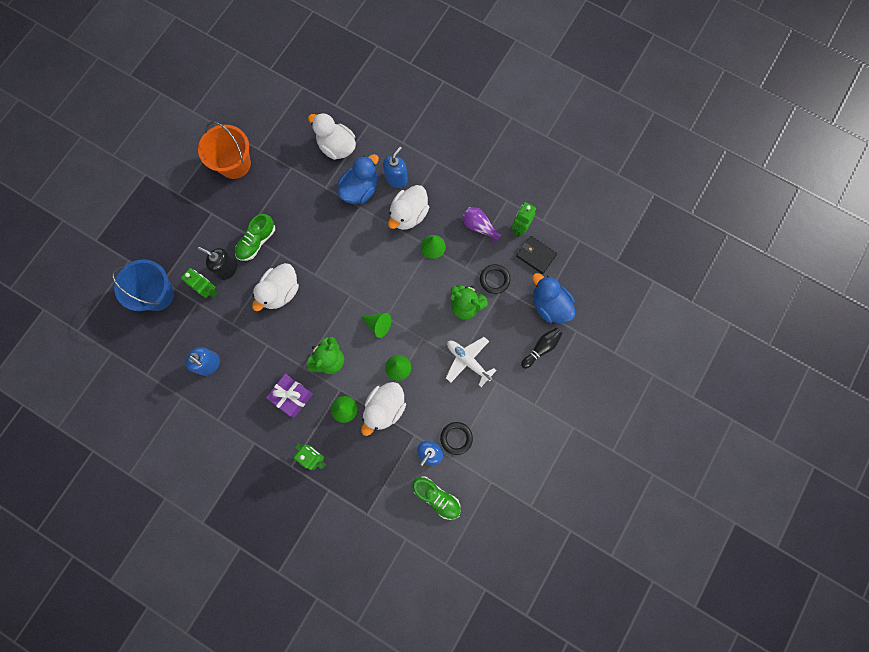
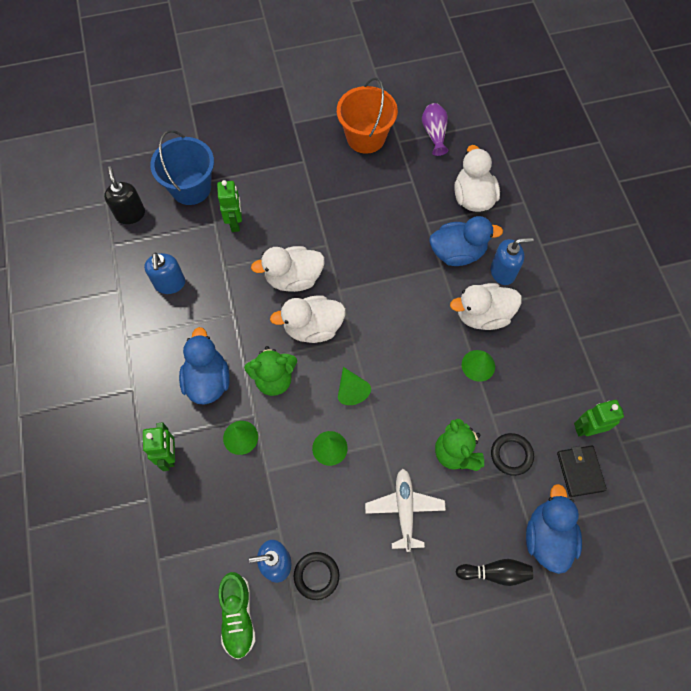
camera: 45 degrees right, 10 degrees down
black soap dispenser [198,247,237,280] -> black soap dispenser moved to [104,166,145,224]
green shoe [235,214,275,261] -> none
purple gift [266,374,313,417] -> blue duck [179,327,230,405]
white duck [361,382,406,436] -> white duck moved to [270,295,346,343]
purple vase [462,207,503,244] -> purple vase moved to [422,103,448,156]

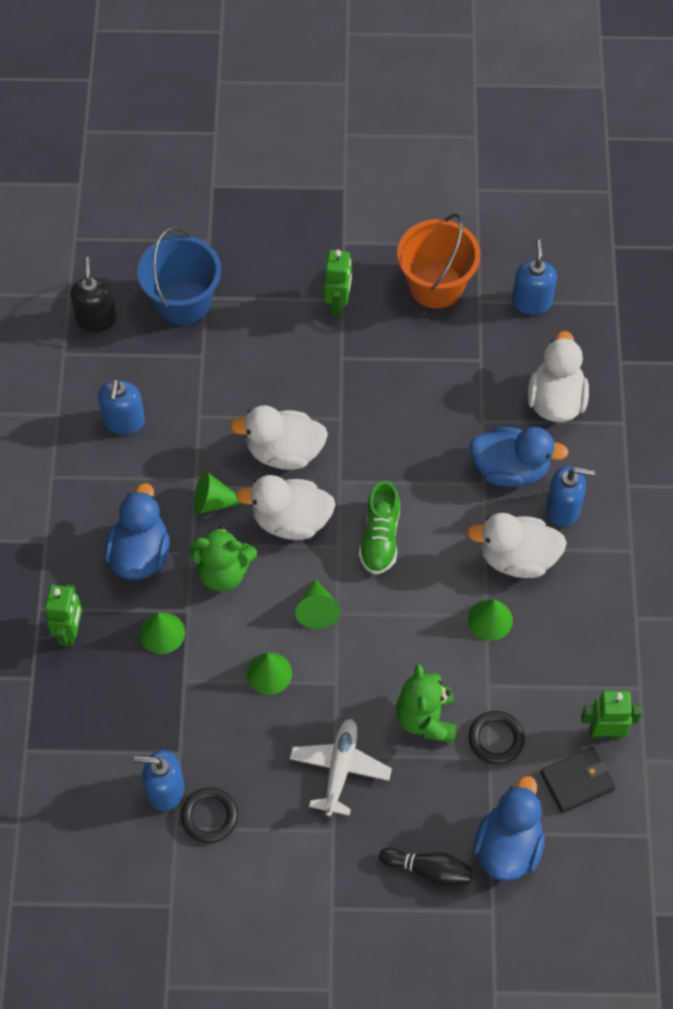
camera: 15 degrees right, 5 degrees down
green robot [217,180,242,232] -> green robot moved to [324,250,352,317]
green shoe [218,572,256,659] -> green shoe moved to [359,481,400,574]
purple vase [422,103,448,156] -> blue soap dispenser [512,240,557,315]
black wallet [557,446,607,497] -> black wallet turned 60 degrees clockwise [540,747,616,813]
none -> green cone [194,471,243,514]

